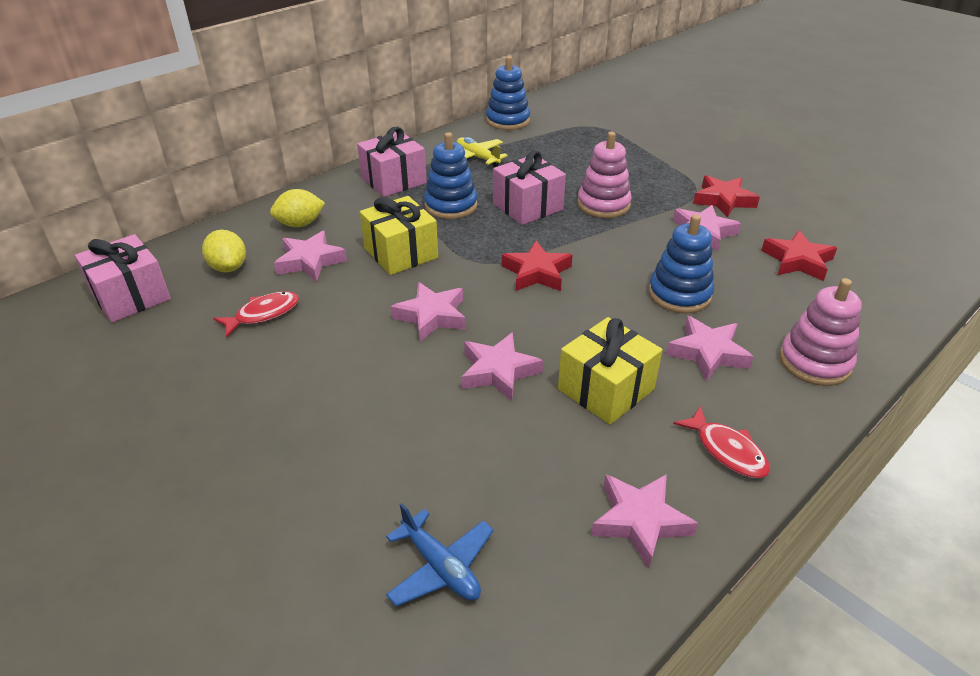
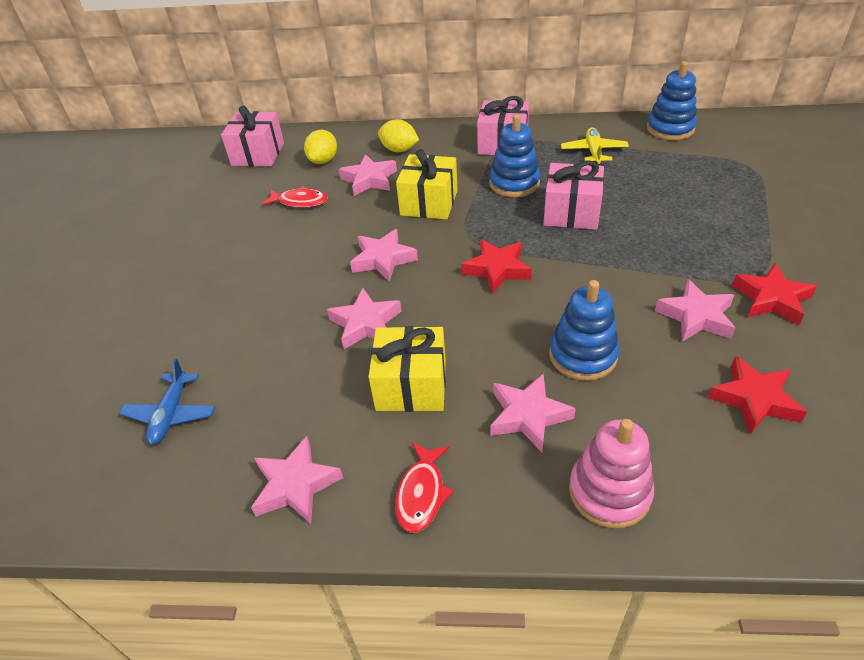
camera: 50 degrees right, 5 degrees up
pink stacking toy [577,132,632,218] -> none

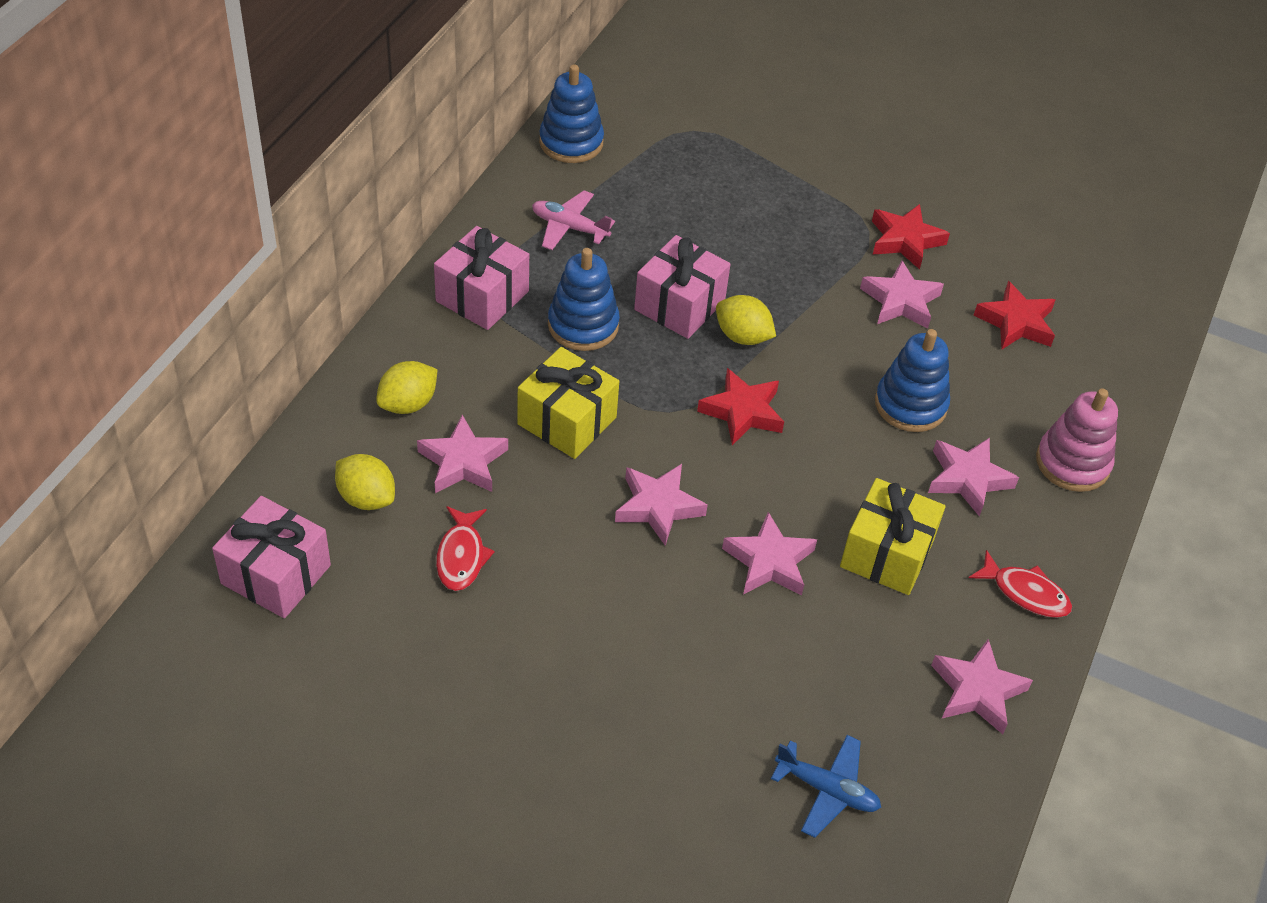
camera: 75 degrees left, 5 degrees up
red fish [262,186,327,208] -> red fish turned 150 degrees clockwise [436,506,495,591]
yellow plane [561,128,629,165] -> pink plane [532,190,615,250]
none -> yellow lemon [716,295,776,345]

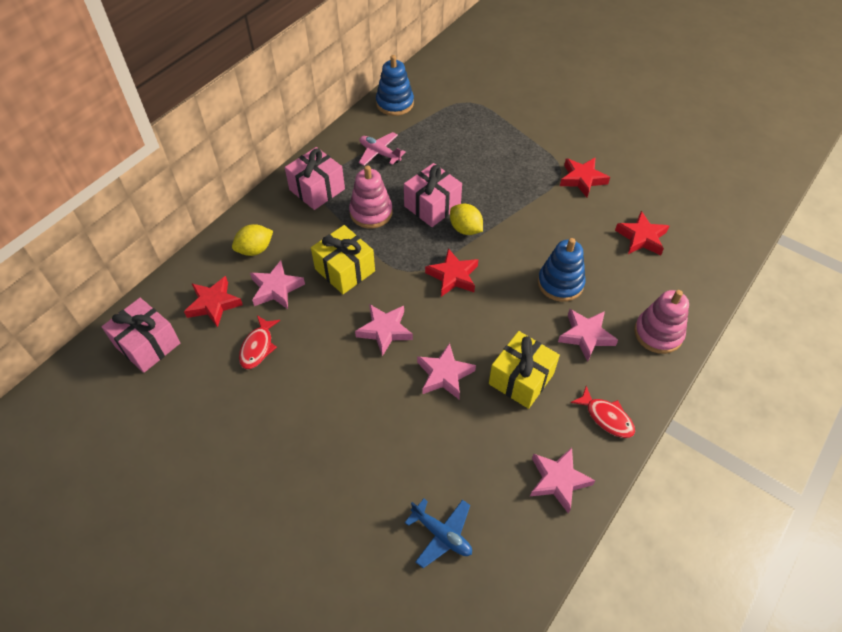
camera: 15 degrees right, 5 degrees up
yellow lemon [335,454,395,510] -> red star [184,276,243,327]
blue stacking toy [548,248,620,351] -> pink stacking toy [349,165,393,228]
pink star [860,261,944,328] -> none

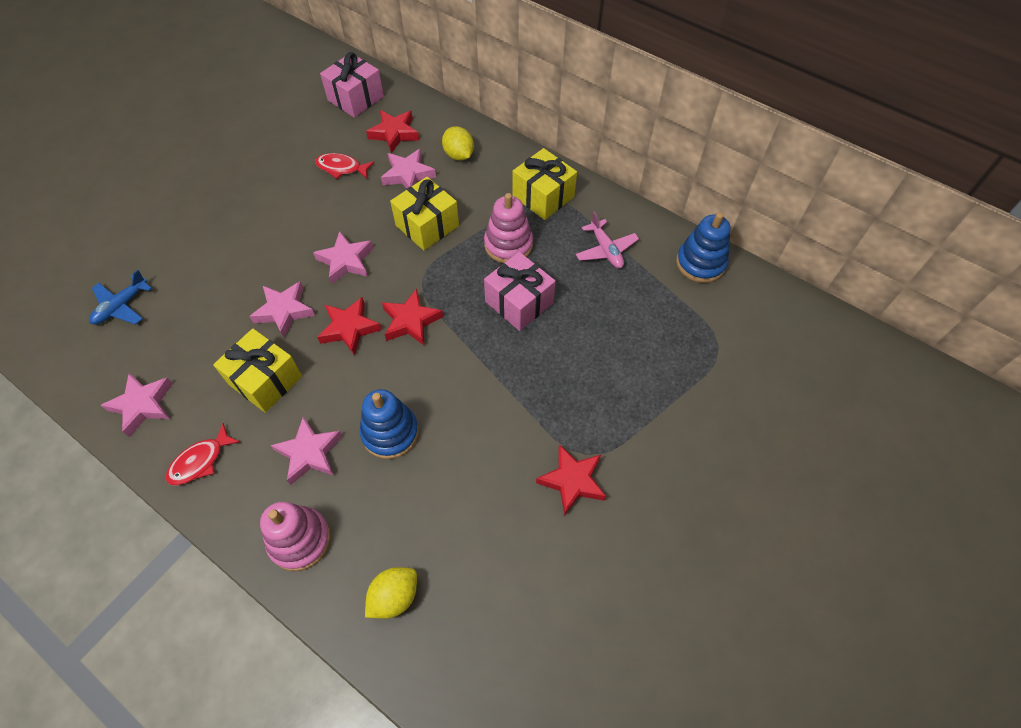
camera: 90 degrees right, 5 degrees up
pink gift [285,147,345,210] -> yellow gift [512,148,577,220]
pink plane [359,132,406,166] -> pink plane turned 120 degrees clockwise [576,211,639,268]
yellow lemon [450,203,483,235] -> yellow lemon moved to [365,567,417,619]
red star [615,211,669,255] -> red star moved to [317,297,382,356]

